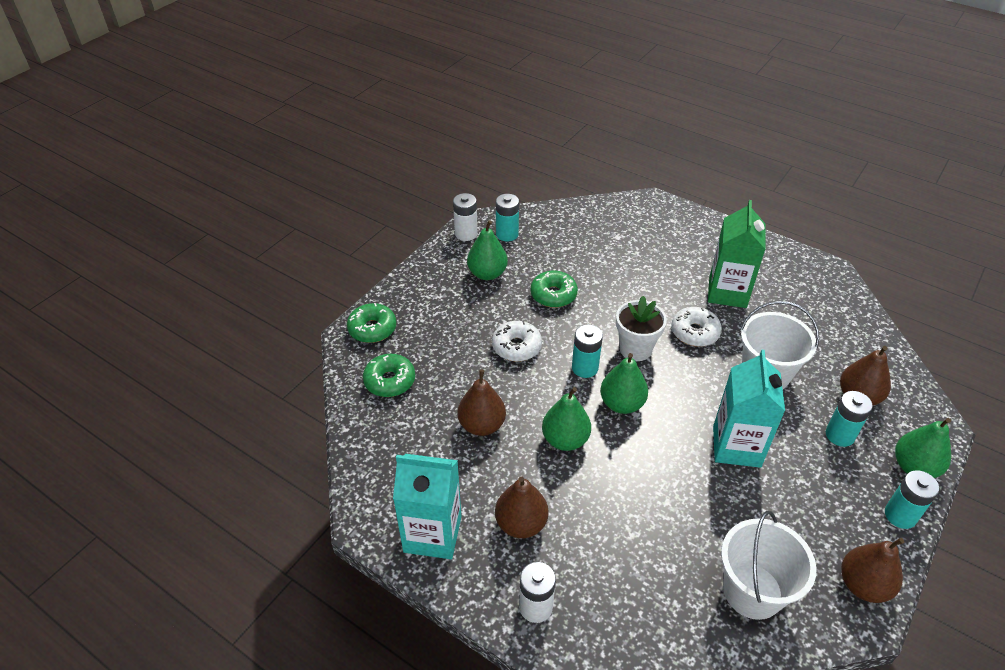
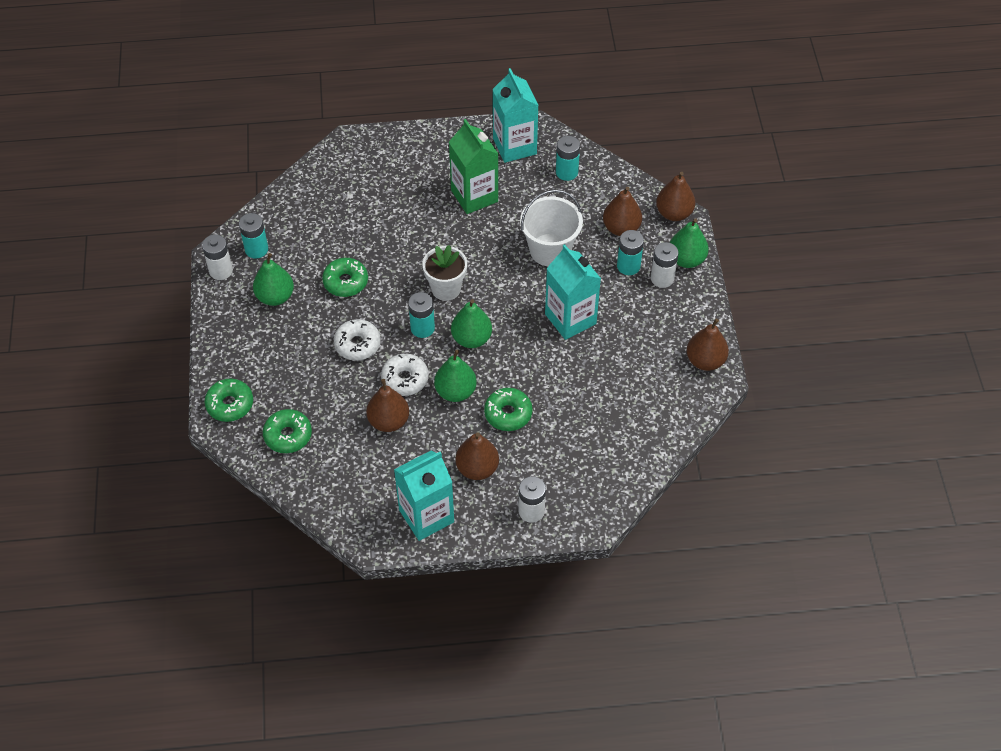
camera: 40 degrees left, 10 degrees up
white donut [671,307,722,347] -> white donut moved to [381,354,429,396]
white bucket [721,511,817,620] -> none
turquoise battery [885,470,939,529] -> turquoise battery moved to [556,136,580,181]
none -> green donut [484,388,533,431]
none -> turquoise carton [493,68,539,163]
none -> white battery [651,242,679,288]
none -> brown pear [656,172,695,221]

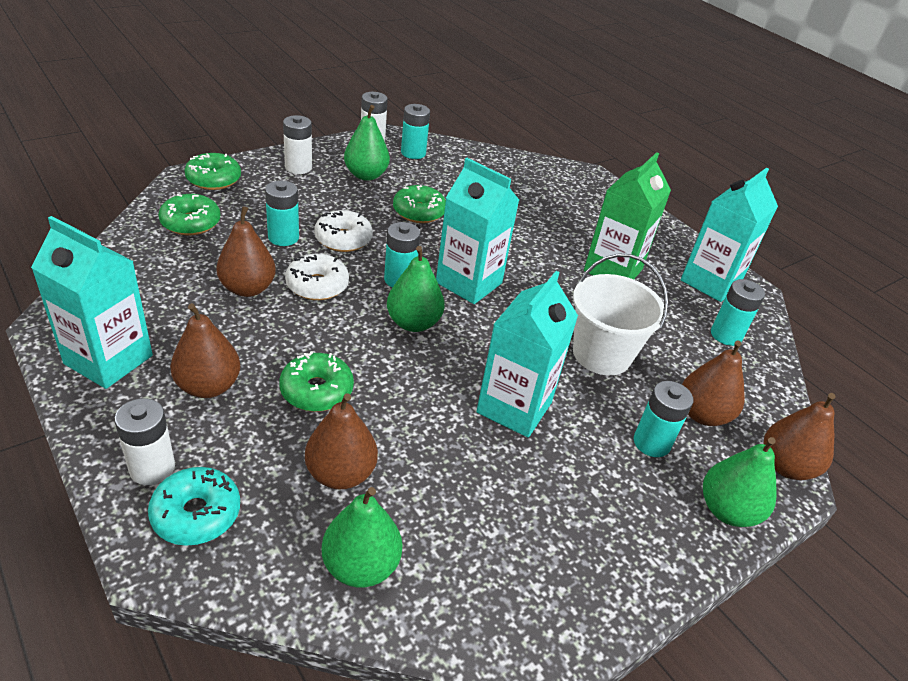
camera: 55 degrees right, 15 degrees down
white flower pot [422,245,467,301] -> turquoise carton [436,158,519,304]
green pear [434,350,477,402] -> green pear moved to [322,487,402,587]
white battery [651,242,679,288] -> white battery moved to [283,115,312,174]
brown pear [687,319,729,371] -> brown pear moved to [305,393,378,489]
none -> turquoise donut [148,467,240,546]
none -> turquoise battery [265,181,299,246]

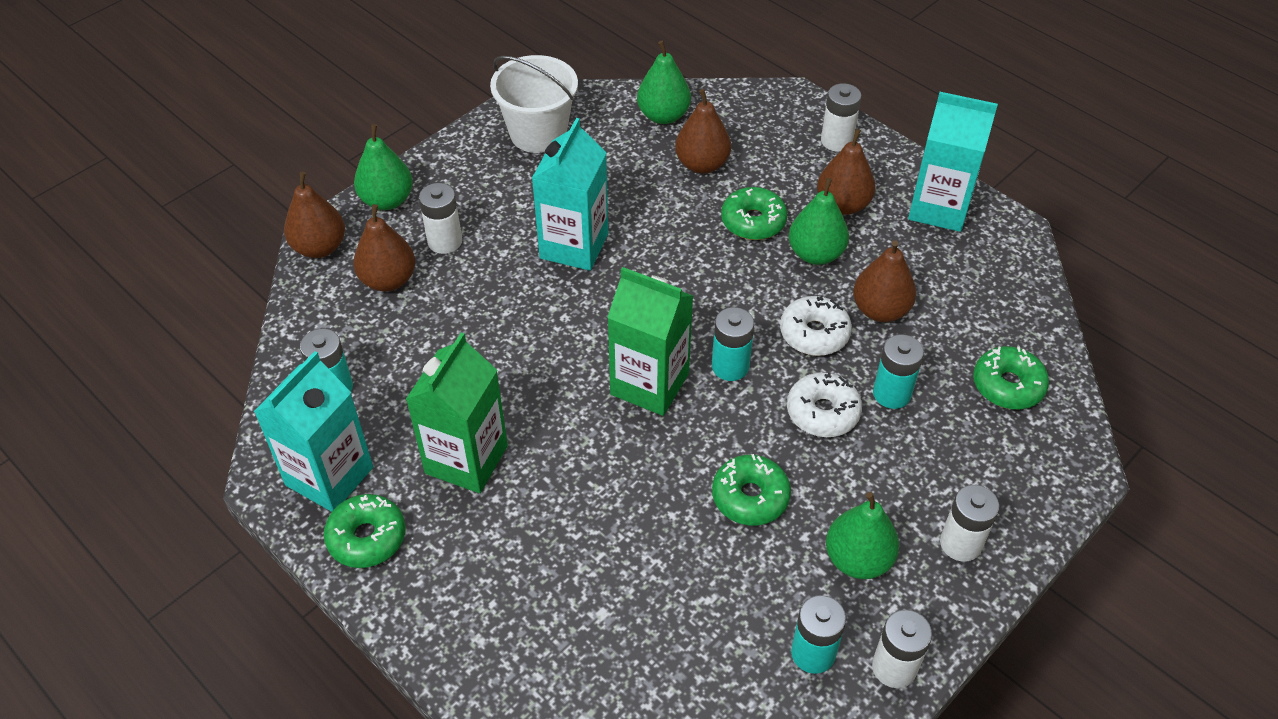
camera: 175 degrees right, 10 degrees up
turquoise donut [148,467,240,546] -> none
green donut [184,153,241,190] -> green donut moved to [324,494,406,568]
green pear [387,246,445,332] -> green pear moved to [789,178,849,265]
turquoise carton [436,158,519,304] -> green carton [607,267,693,416]
white bucket [573,254,668,375] -> white bucket moved to [490,55,578,153]
turquoise battery [634,381,693,457] -> white battery [419,183,462,254]

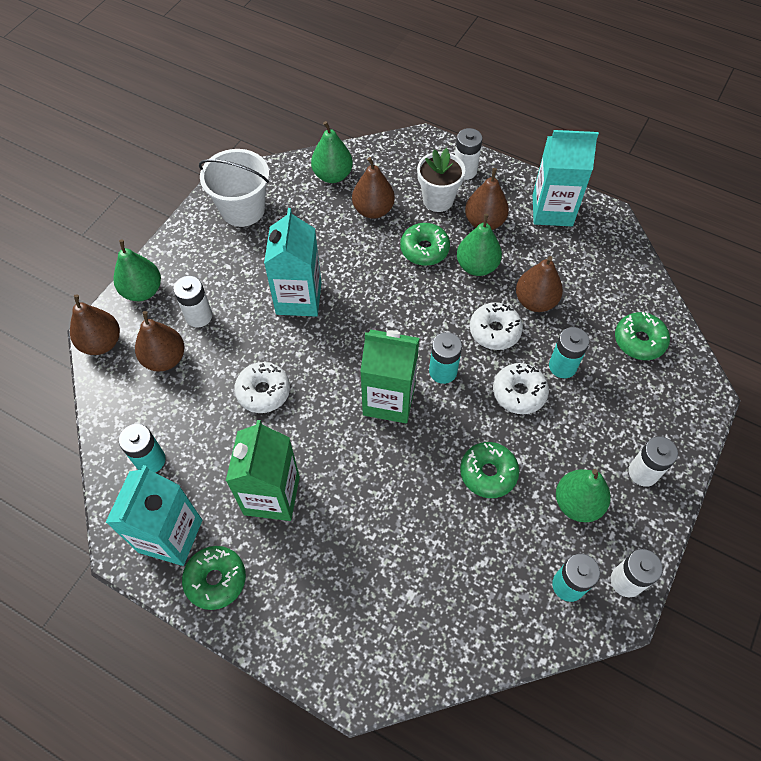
camera: 15 degrees left, 10 degrees up
none -> white donut [234,362,290,413]
none -> white flower pot [417,148,465,212]

